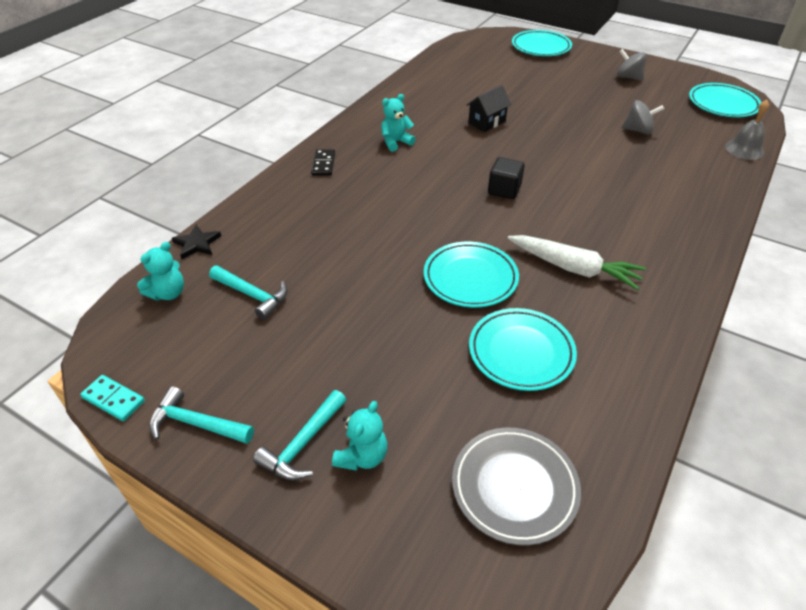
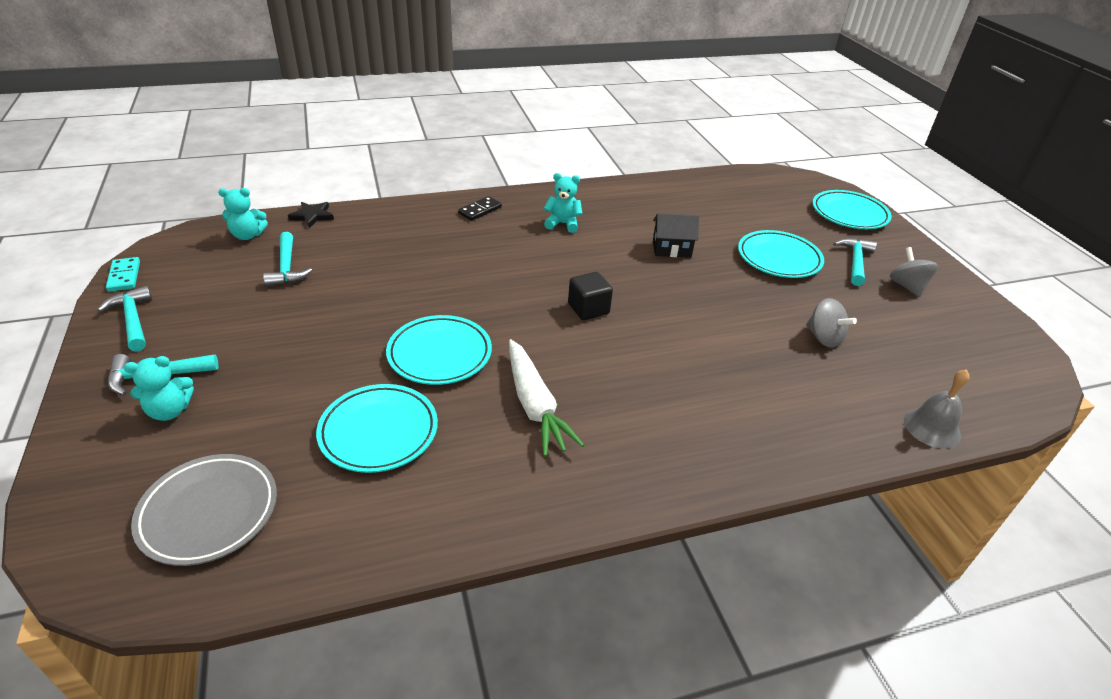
camera: 40 degrees right, 5 degrees down
turquoise plate [689,83,761,117] -> turquoise plate moved to [738,230,824,278]
none -> turquoise hammer [834,238,877,286]

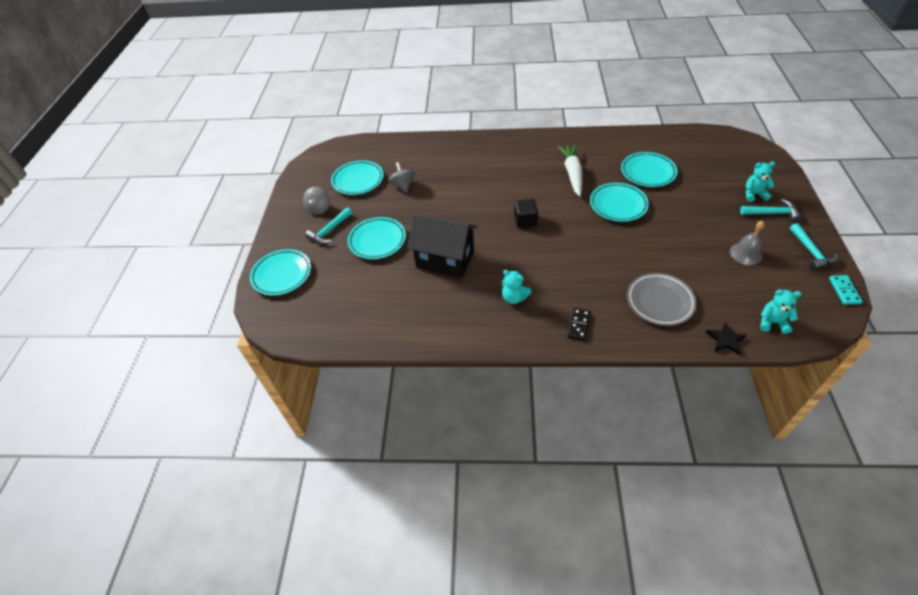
camera: 155 degrees left, 10 degrees up
grey plate [131,454,277,566] -> grey plate moved to [627,273,697,326]
turquoise hammer [263,232,312,287] -> none
black domino [458,196,502,221] -> black domino turned 45 degrees counterclockwise [568,308,591,341]
black house [653,213,699,258] -> black house [407,214,477,277], size x1.87
grey bell [904,369,970,449] -> grey bell moved to [730,221,765,265]
none -> turquoise plate [331,160,384,195]

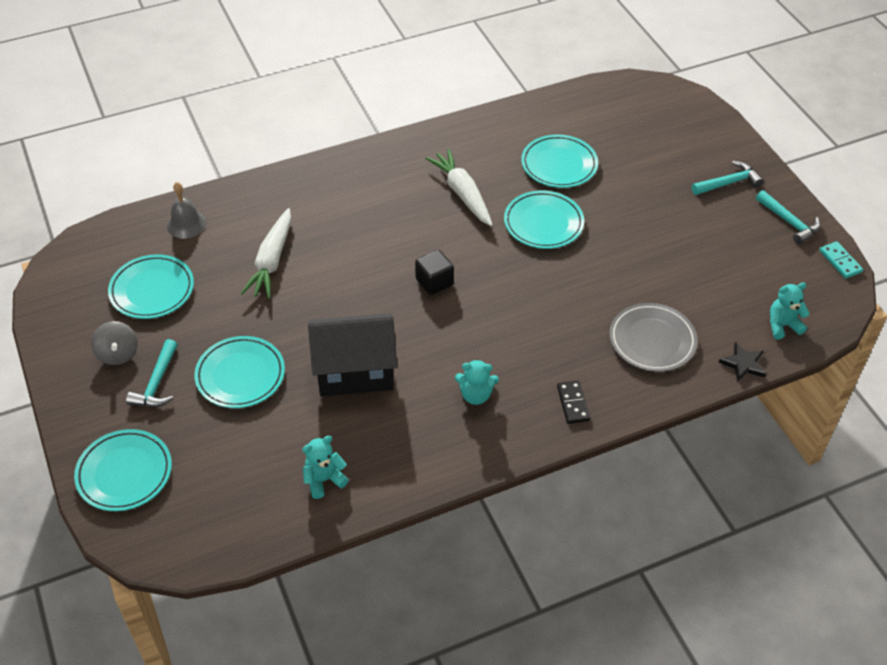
camera: 30 degrees left, 0 degrees up
grey spinning top [389,162,415,193] -> none
grey bell [730,221,765,265] -> grey bell moved to [167,182,206,239]
turquoise teddy bear [746,161,775,202] -> turquoise teddy bear moved to [302,436,349,499]
none -> white carrot [241,208,291,299]

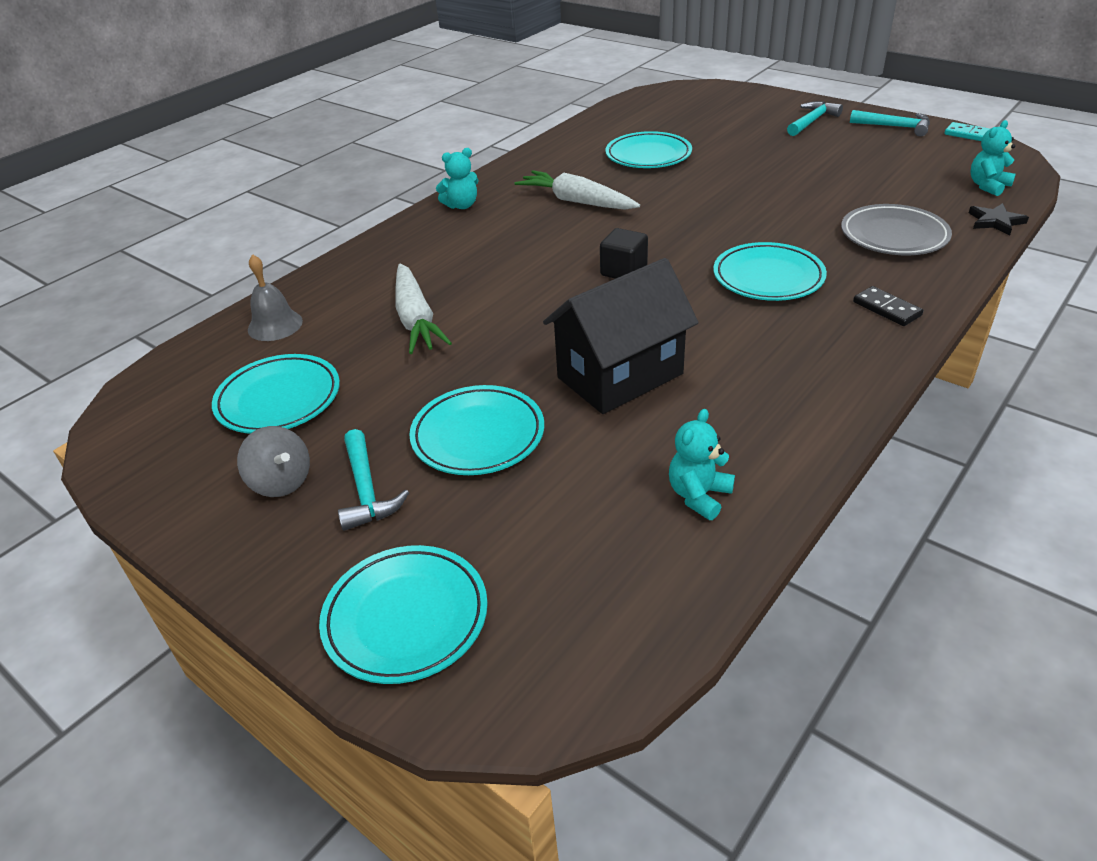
camera: 25 degrees left, 10 degrees down
turquoise teddy bear [455,359,499,405] -> turquoise teddy bear moved to [436,148,479,209]
turquoise plate [504,191,584,249] -> turquoise plate moved to [713,242,827,301]

